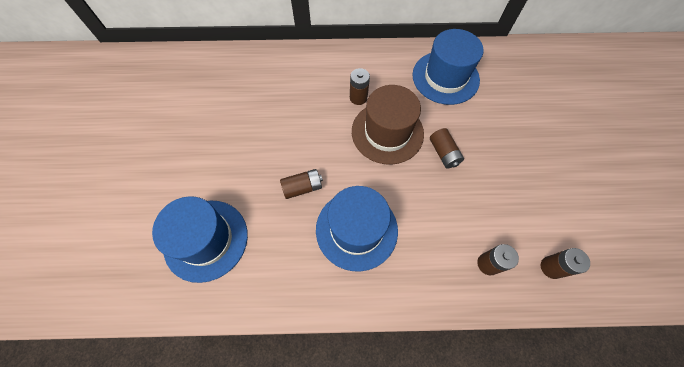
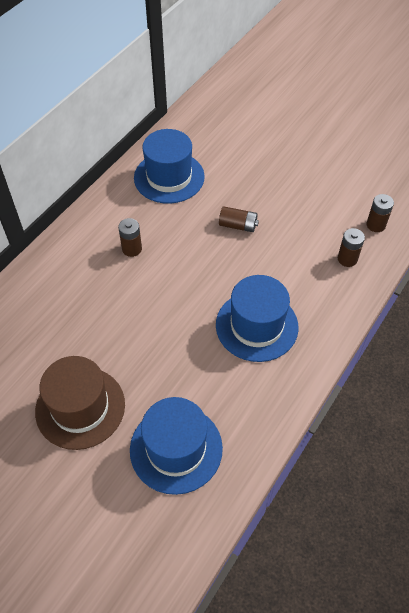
camera: 55 degrees left, 10 degrees down
brown battery [280,169,323,199] -> none
brown hat [352,85,424,165] -> brown hat moved to [35,356,125,450]

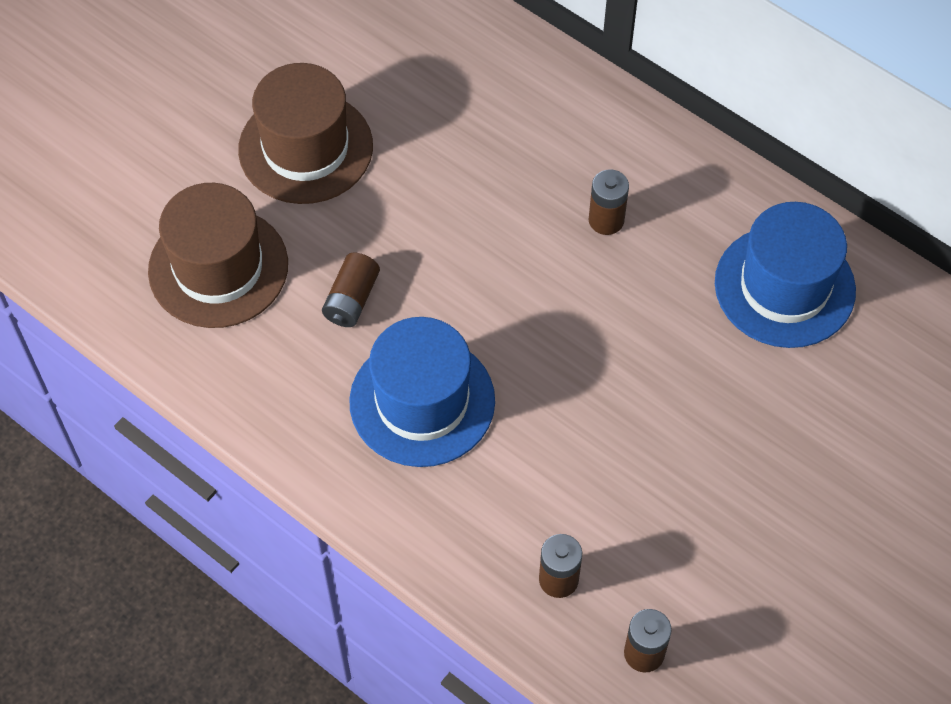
camera: 95 degrees right, 5 degrees up
blue hat [130,397,223,495] -> brown hat [148,183,288,328]
brown battery [219,206,259,232] -> brown battery moved to [322,253,380,327]

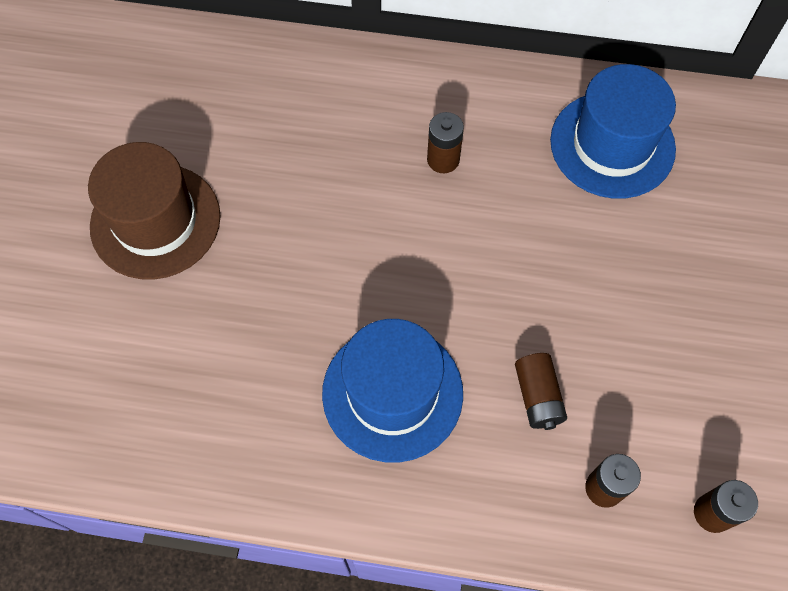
camera: 30 degrees left, 5 degrees up
brown hat [148,183,288,328] -> none
brown battery [322,253,380,327] -> brown battery moved to [515,353,567,430]

